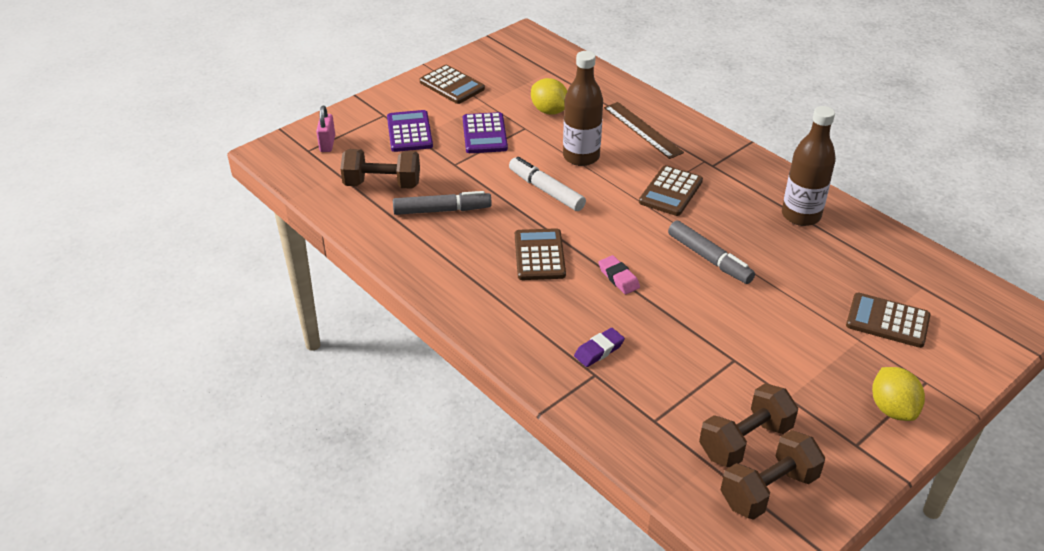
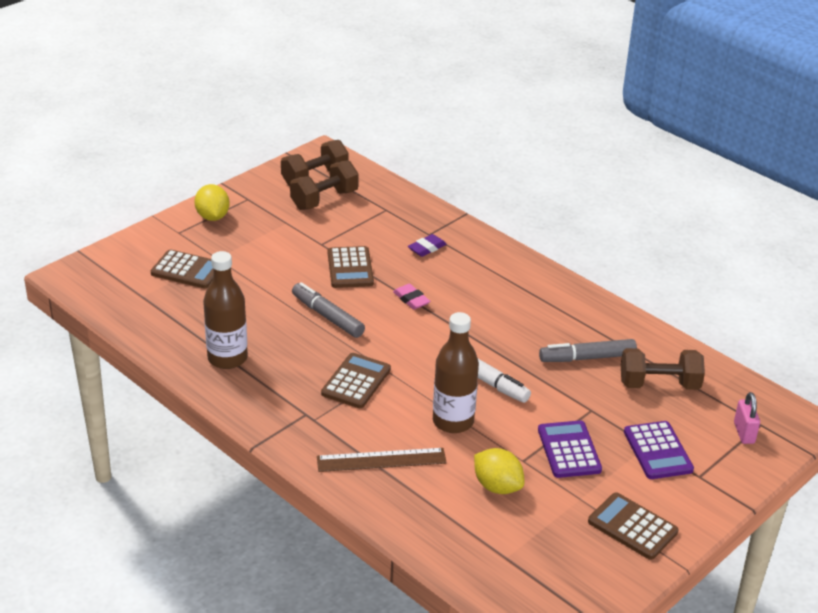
camera: 175 degrees right, 5 degrees down
brown calculator [515,228,566,280] -> brown calculator moved to [328,246,374,288]
brown ruler [604,102,684,159] -> brown ruler turned 60 degrees counterclockwise [317,448,447,472]

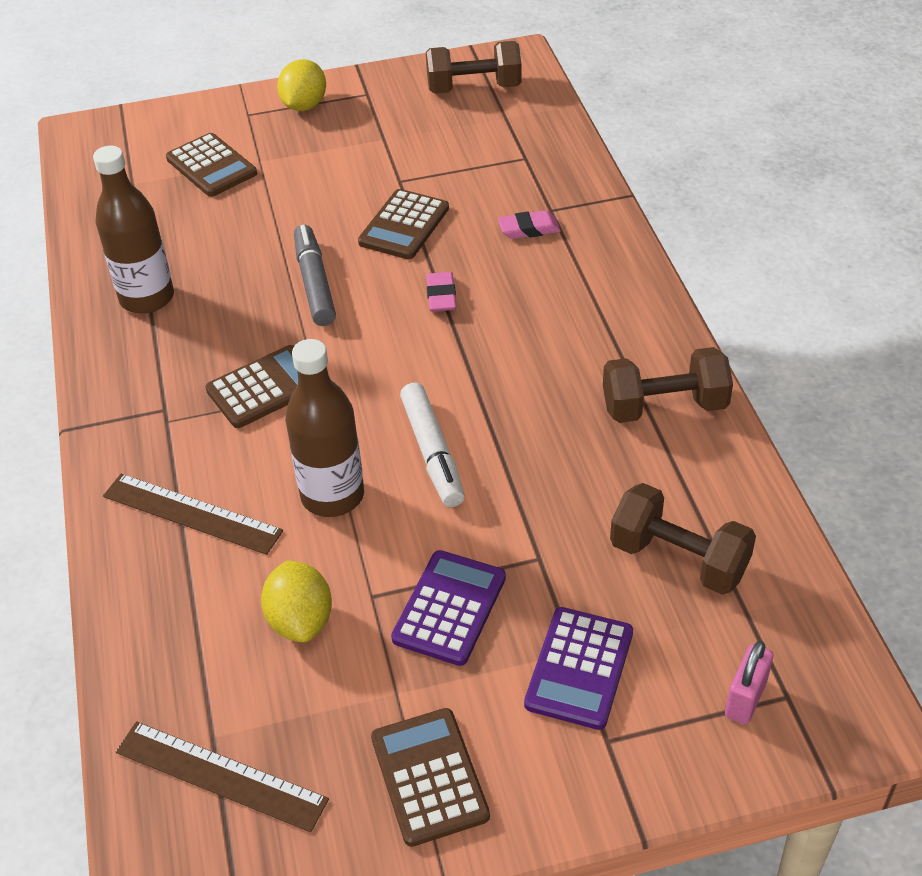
camera: 35 degrees right, 10 degrees up
brown dumbbell [290,160,359,210] -> brown dumbbell moved to [603,347,733,423]
purple eraser [408,234,446,257] -> pink eraser [498,210,561,239]
grey marker [539,339,637,362] -> none
none -> brown ruler [116,721,329,832]

